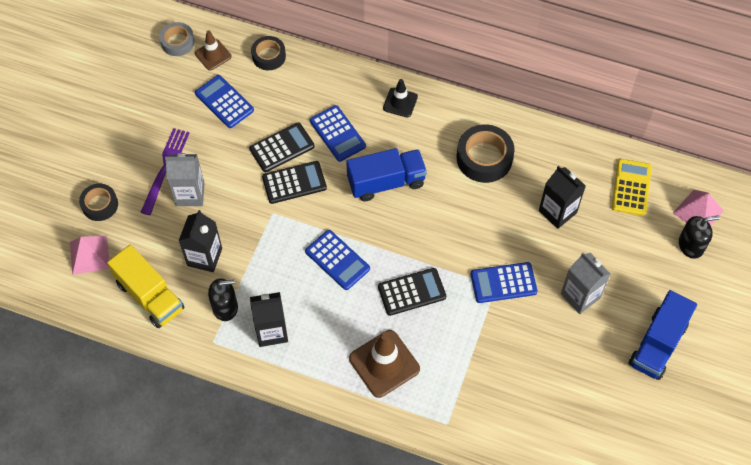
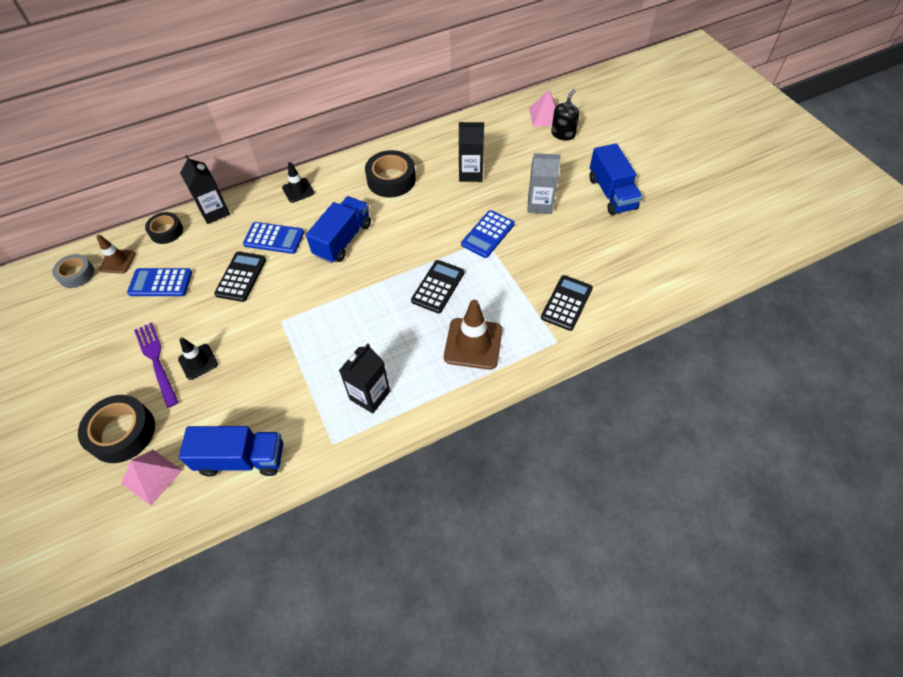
camera: 45 degrees left, 5 degrees down
black tape [79,184,118,221] -> black tape [78,395,155,463], size x1.59
yellow truck [107,245,184,328] -> blue truck [179,426,283,476]
grey carton [165,153,204,206] -> black traffic cone [178,338,218,380]
black carton [179,210,222,272] -> black carton moved to [180,155,230,224]
black soap dispenser [208,278,238,321] -> none
black calculator [262,161,327,204] -> black calculator moved to [541,275,593,331]
blue calculator [305,230,370,290] -> none
yellow calculator [612,159,652,216] -> none

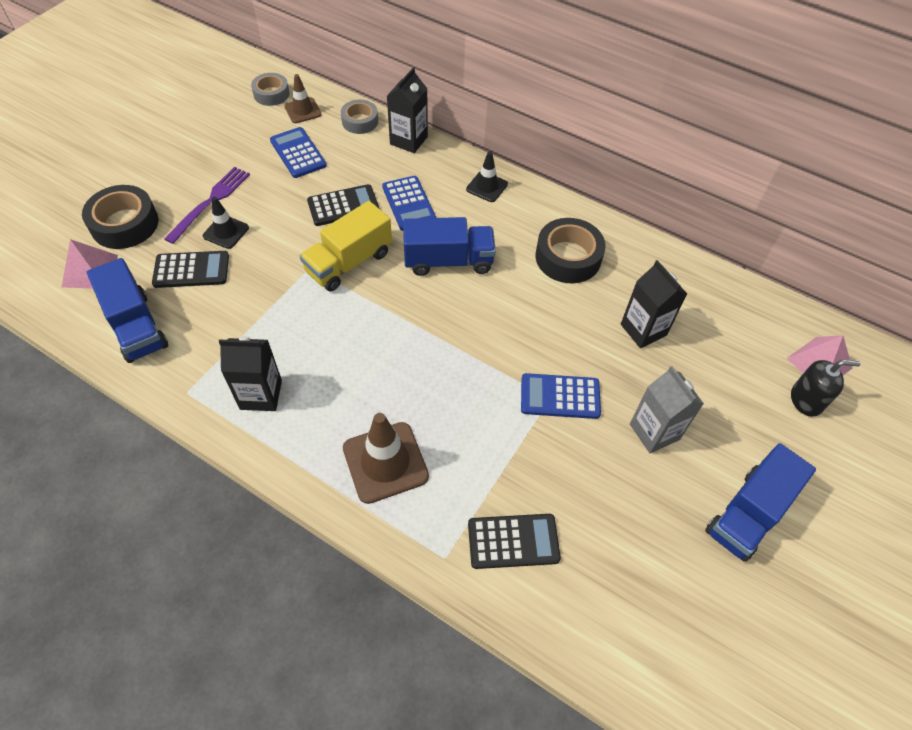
camera: 55 degrees right, 0 degrees up
black tape [145,212,183,244] -> grey tape [341,100,378,134]
black calculator [411,260,464,313] -> black calculator moved to [152,251,229,288]
none -> yellow truck [300,201,392,292]

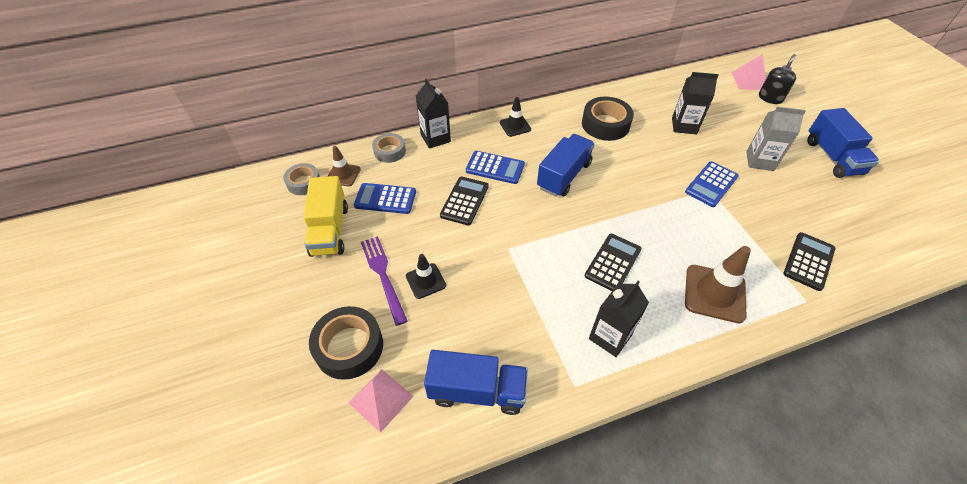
camera: 50 degrees left, 5 degrees down
black calculator [152,251,229,288] -> black calculator moved to [584,234,642,291]
yellow truck [300,201,392,292] -> yellow truck moved to [303,176,348,257]

